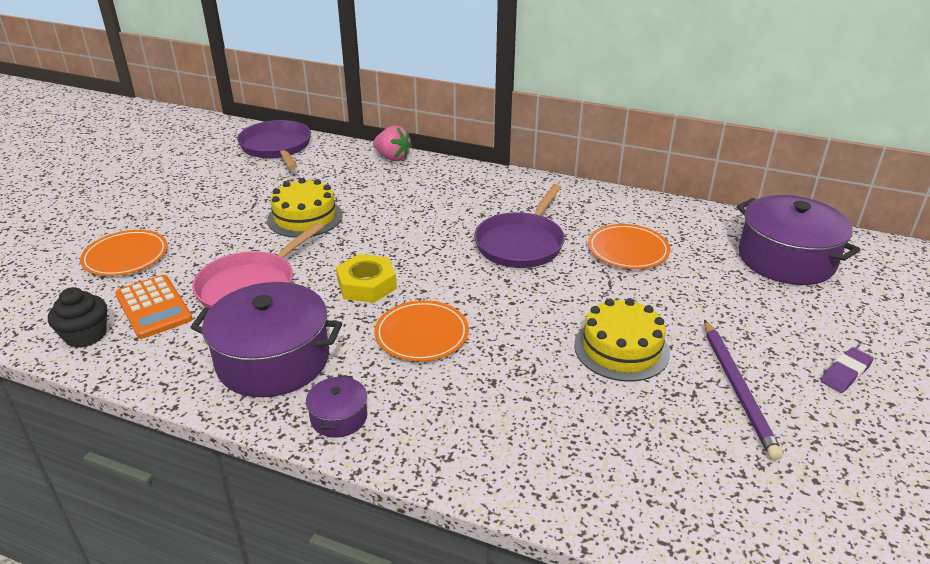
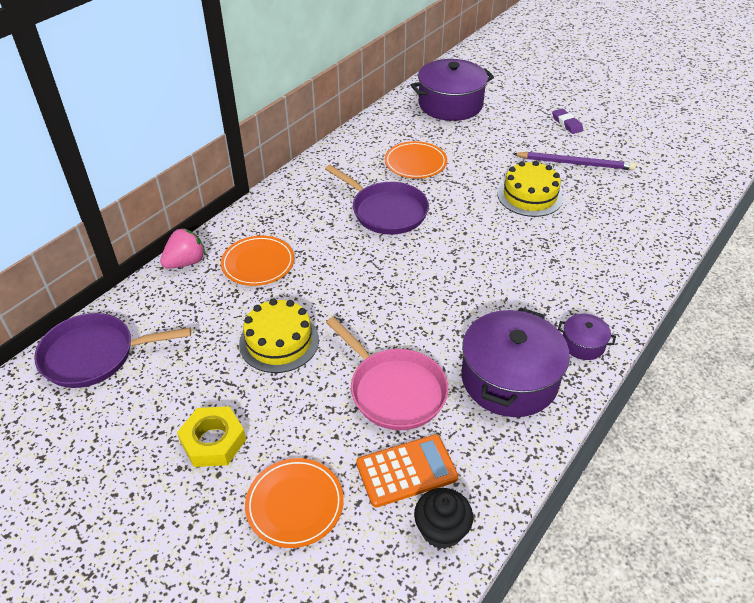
camera: 75 degrees left, 10 degrees up
yellow nut [336,254,397,303] -> yellow nut moved to [177,406,246,467]
orange plate [375,300,469,361] -> orange plate moved to [221,236,294,286]

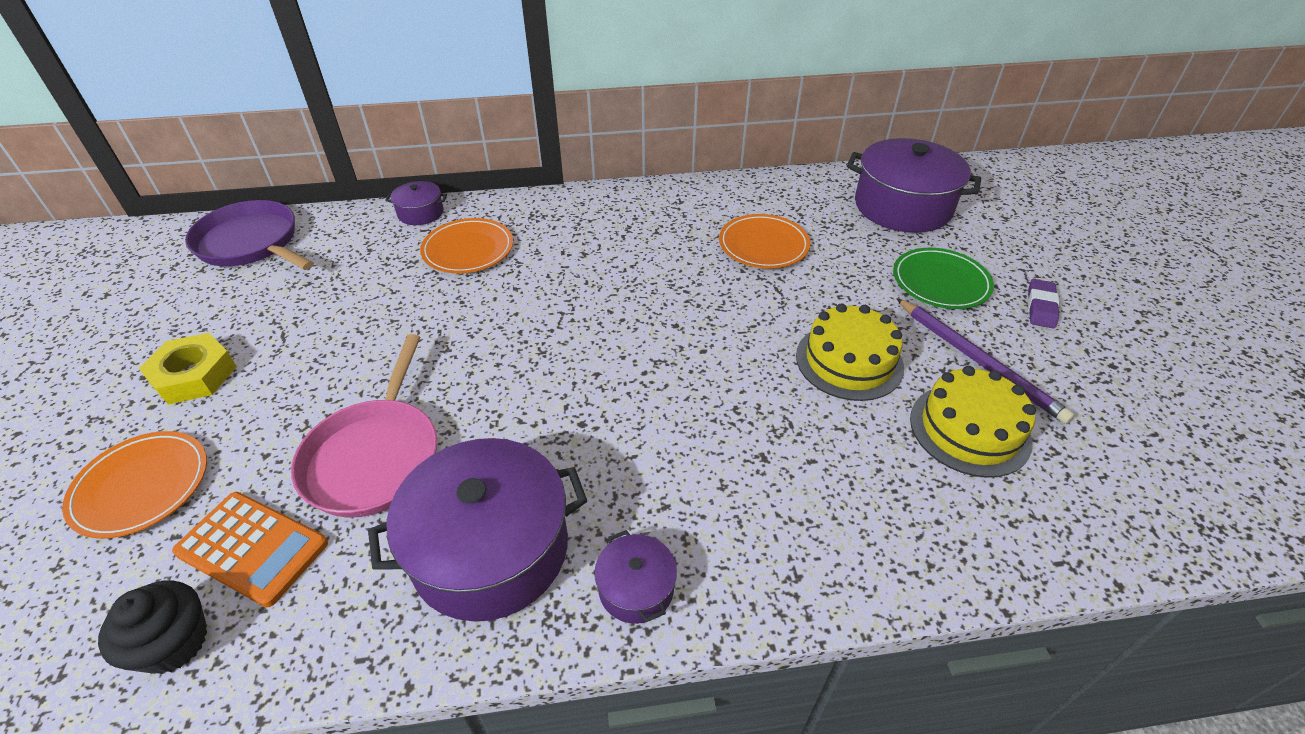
camera: 45 degrees right, 0 degrees up
pink strawberry [160,228,206,269] -> purple pot [385,181,447,225]
yellow cake [239,299,319,373] -> yellow cake moved to [910,366,1036,478]
purple pan [325,165,429,235] -> none
none -> green plate [893,248,994,309]

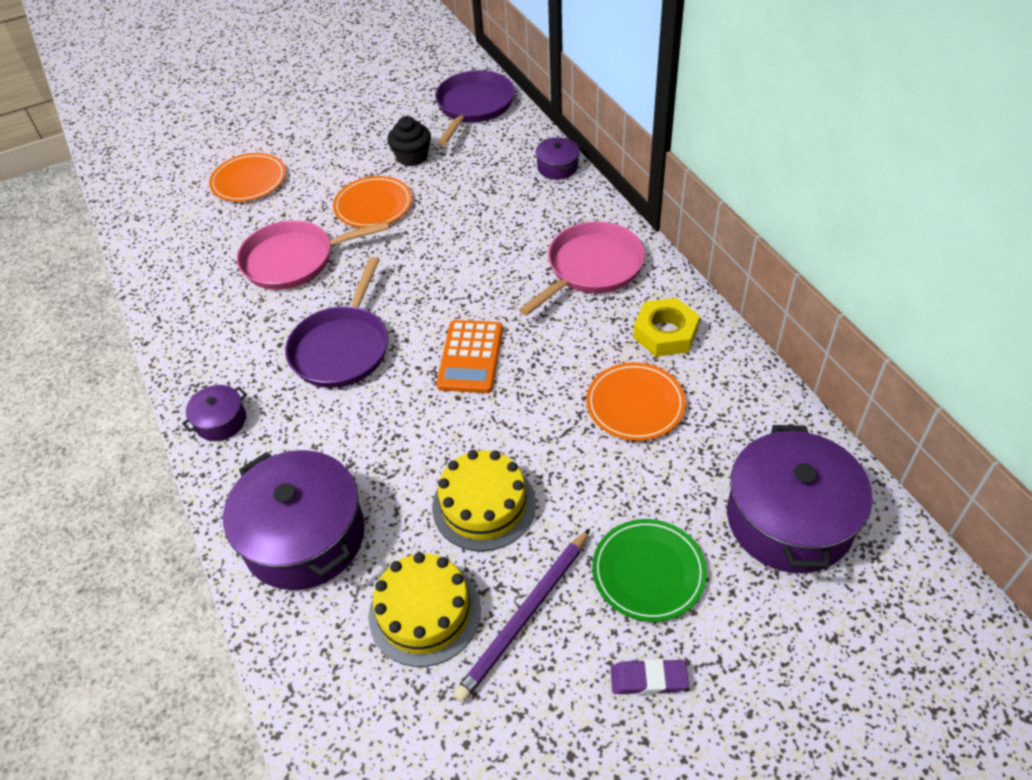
camera: 75 degrees right, 5 degrees up
black cupcake [98,580,207,674] -> black cupcake moved to [387,116,431,166]
yellow nut [139,333,237,405] -> yellow nut moved to [633,298,700,357]
orange calculator [172,492,328,608] -> orange calculator moved to [437,320,503,393]
purple pot [368,438,587,622] -> purple pot moved to [223,450,365,590]
orange plate [420,218,513,273] -> orange plate moved to [333,176,412,228]
none -> purple pan [285,257,388,388]
none -> pink pan [519,221,645,316]

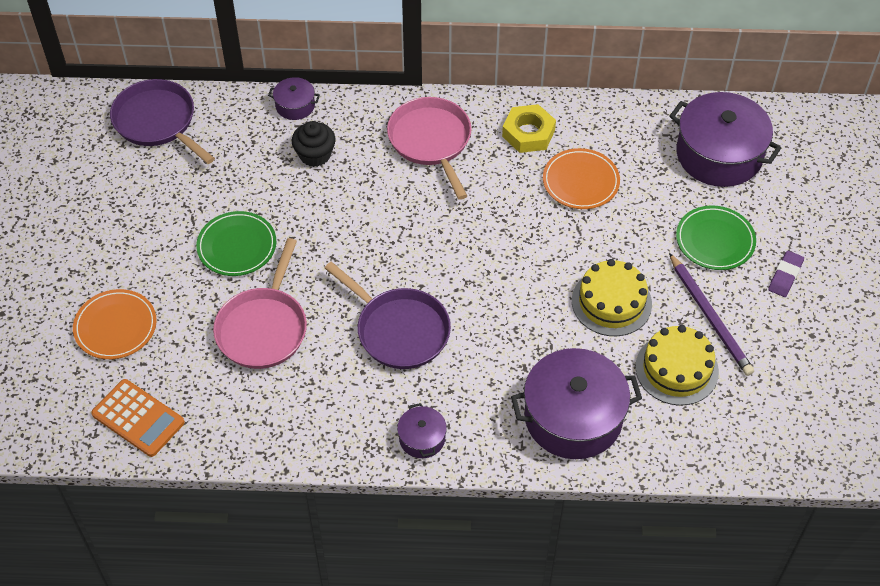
camera: 65 degrees left, 5 degrees up
orange plate [333,176,412,228] -> green plate [196,211,276,276]
black cupcake [387,116,431,166] -> black cupcake moved to [292,121,336,167]
orange calculator [437,320,503,393] -> orange calculator moved to [91,379,185,457]

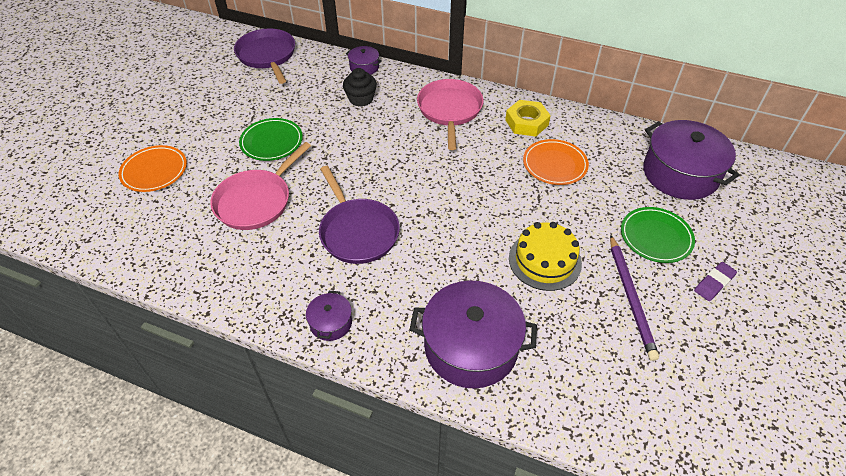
camera: 20 degrees right, 5 degrees down
orange calculator [91,379,185,457] -> none
yellow cake [635,325,719,405] -> none

